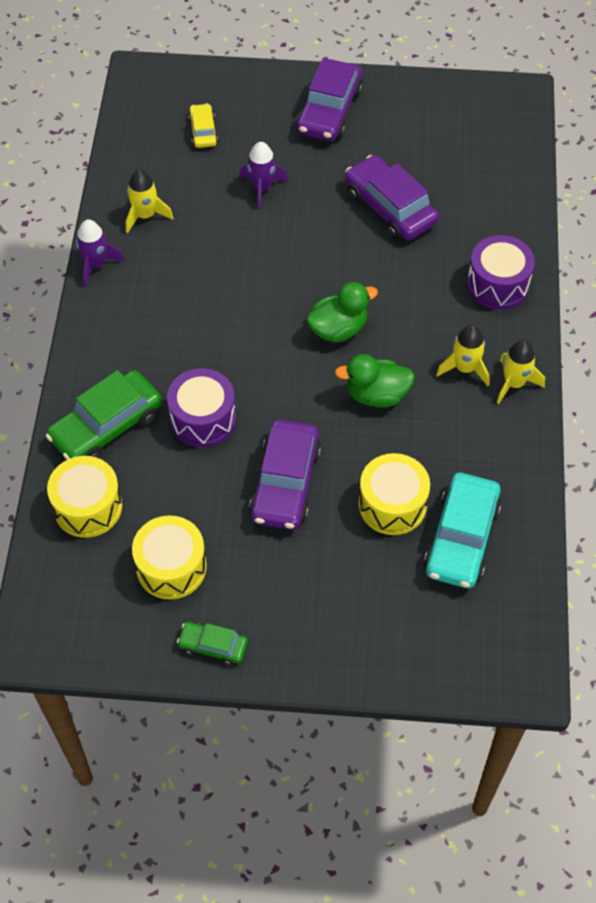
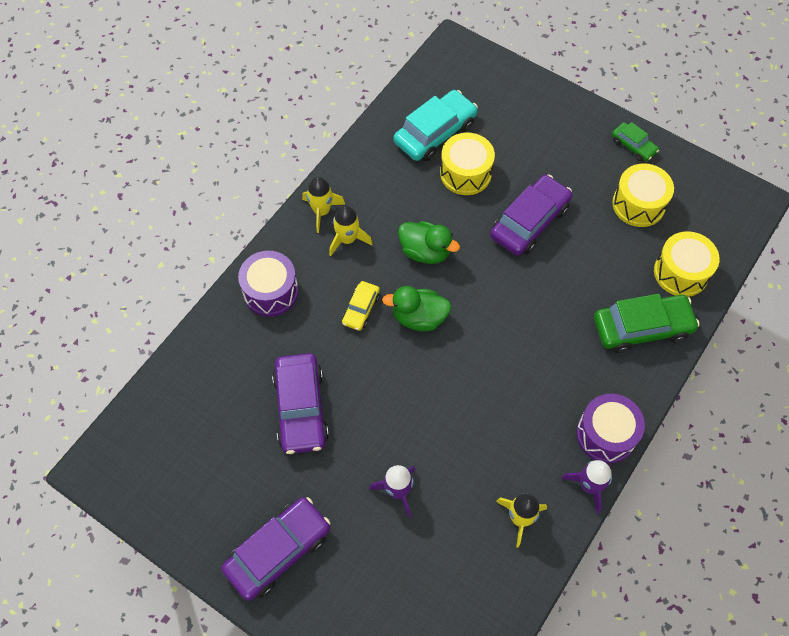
camera: 150 degrees left, 5 degrees up
purple drum [167,368,236,447] -> purple drum moved to [576,394,645,463]
yellow car [188,103,218,148] -> yellow car moved to [342,281,380,331]

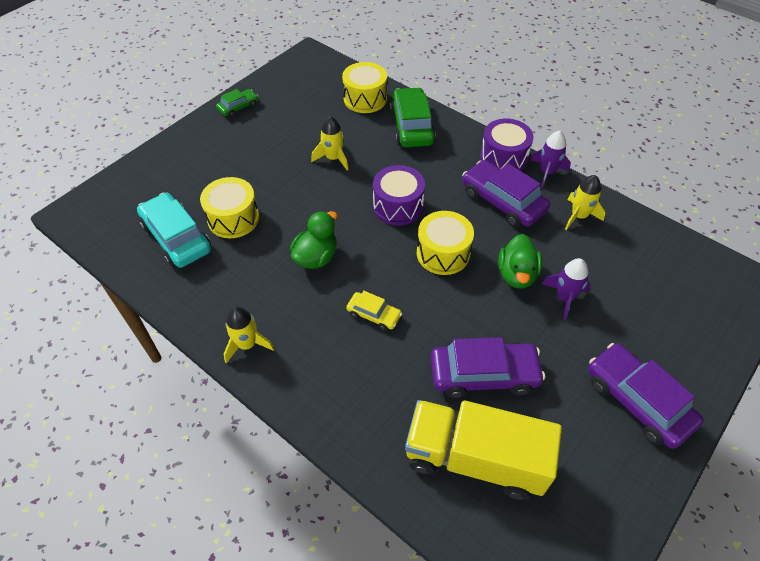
camera: 85 degrees left, 10 degrees down
purple drum [238,251,299,317] -> purple drum moved to [373,165,425,226]
yellow rocket [329,205,372,256] -> yellow rocket moved to [311,116,348,171]
green duck [382,286,451,331] -> green duck moved to [498,234,542,289]
purple car [490,175,572,256] -> purple car moved to [462,160,550,227]
yellow drum [612,163,674,227] -> yellow drum moved to [417,211,474,275]
none -> yellow truck [405,400,562,500]

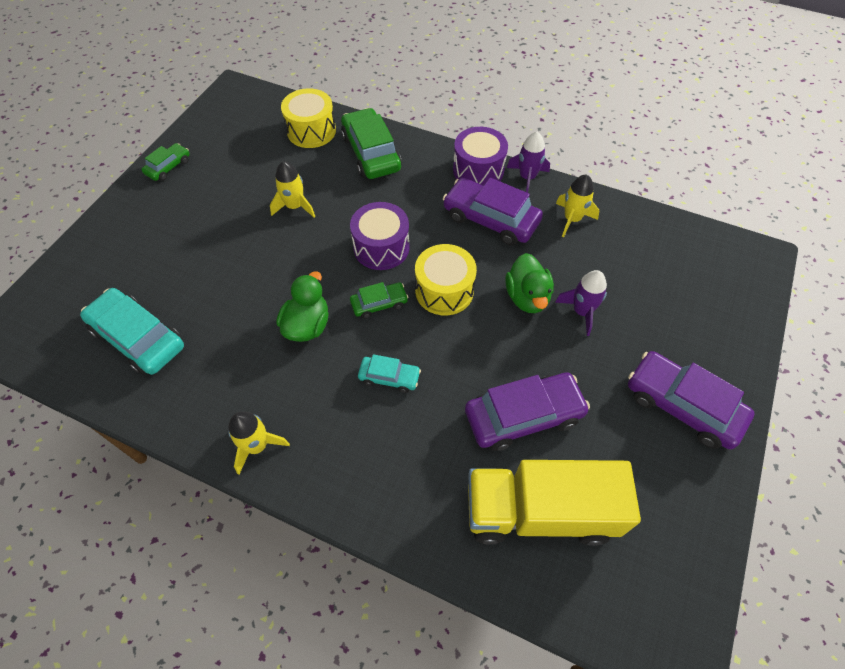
camera: 15 degrees left, 5 degrees up
yellow drum [200,177,259,238] -> none
yellow car [346,291,402,331] -> turquoise car [358,354,421,393]
none -> green car [350,282,409,319]

